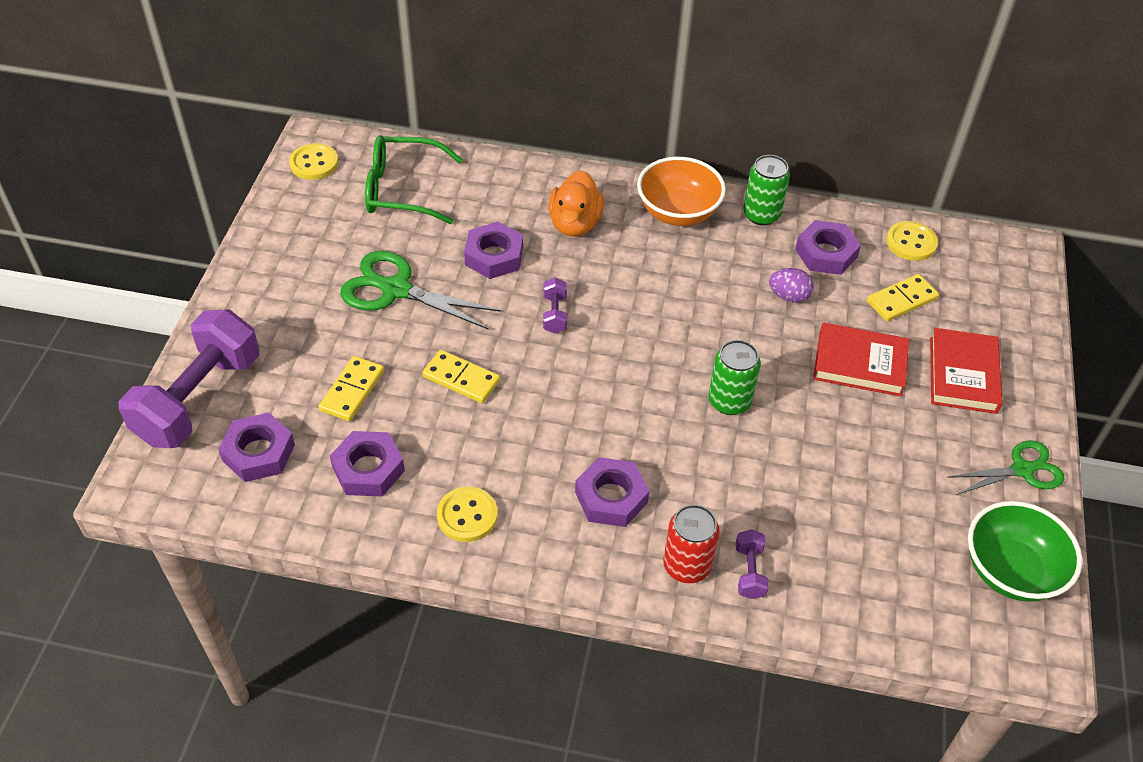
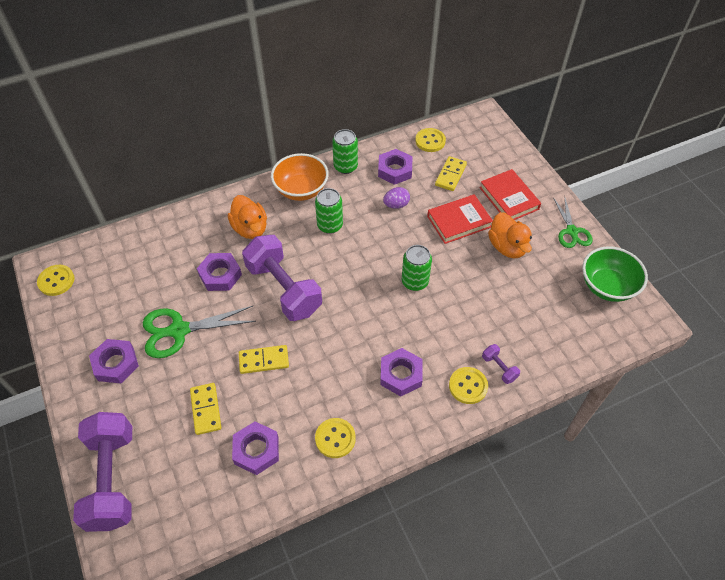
camera: 35 degrees left, 5 degrees up
purple nut [218,413,295,482] -> purple nut moved to [89,339,139,383]
green glasses [365,135,463,224] -> none
purple dumbbell [543,278,567,333] -> purple dumbbell [242,235,322,321], size x2.44
red can [663,504,720,583] -> yellow button [449,367,488,404]
green scissors [948,440,1064,495] -> green scissors turned 135 degrees clockwise [553,196,593,248]
none -> green can [315,188,343,234]
none -> orange duck [488,212,532,258]

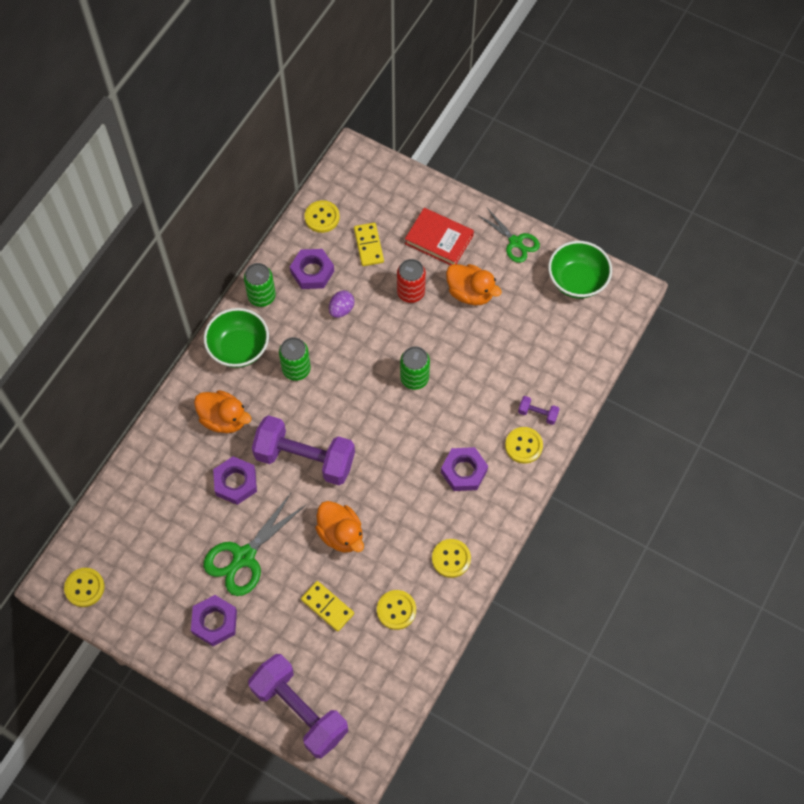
camera: 35 degrees left, 10 degrees up
purple nut [232,422,279,475] -> yellow button [377,590,416,630]
yellow domino [239,345,289,374] -> orange duck [315,501,364,552]
orange bowl [271,153,329,201] -> green bowl [204,308,269,368]
red book [427,194,493,244] -> red can [397,259,426,303]

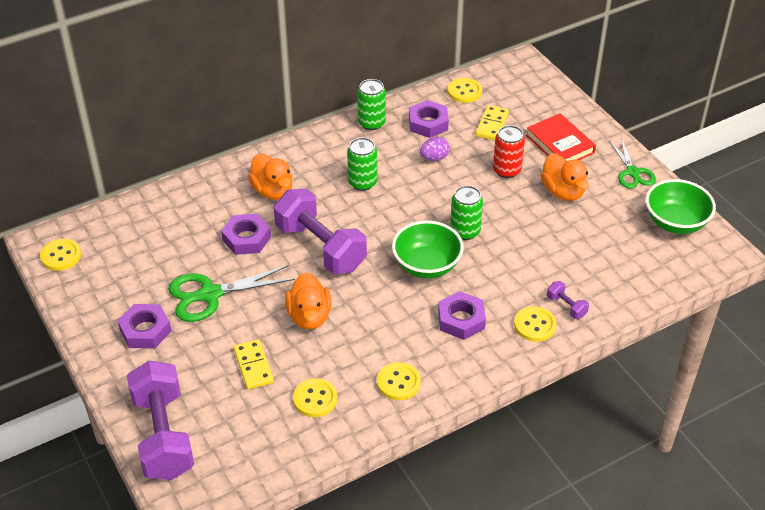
camera: 30 degrees right, 20 degrees down
green bowl [204,308,269,368] -> green bowl moved to [392,221,464,279]

